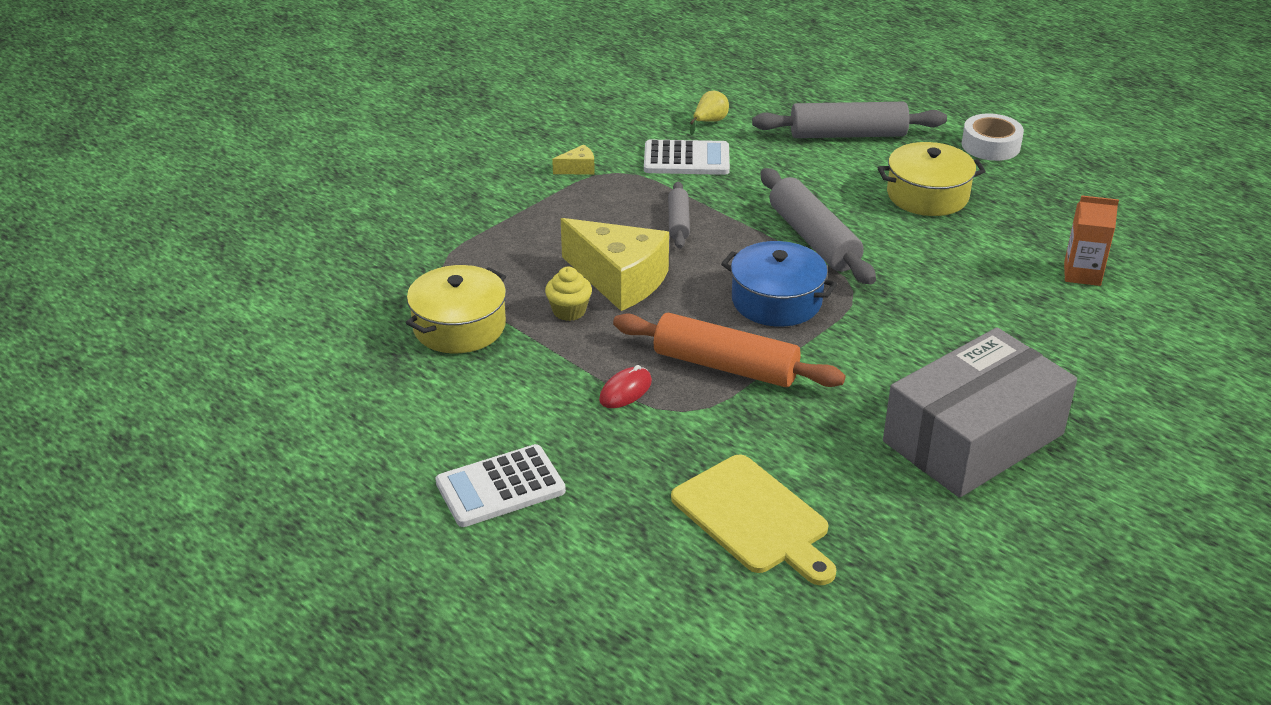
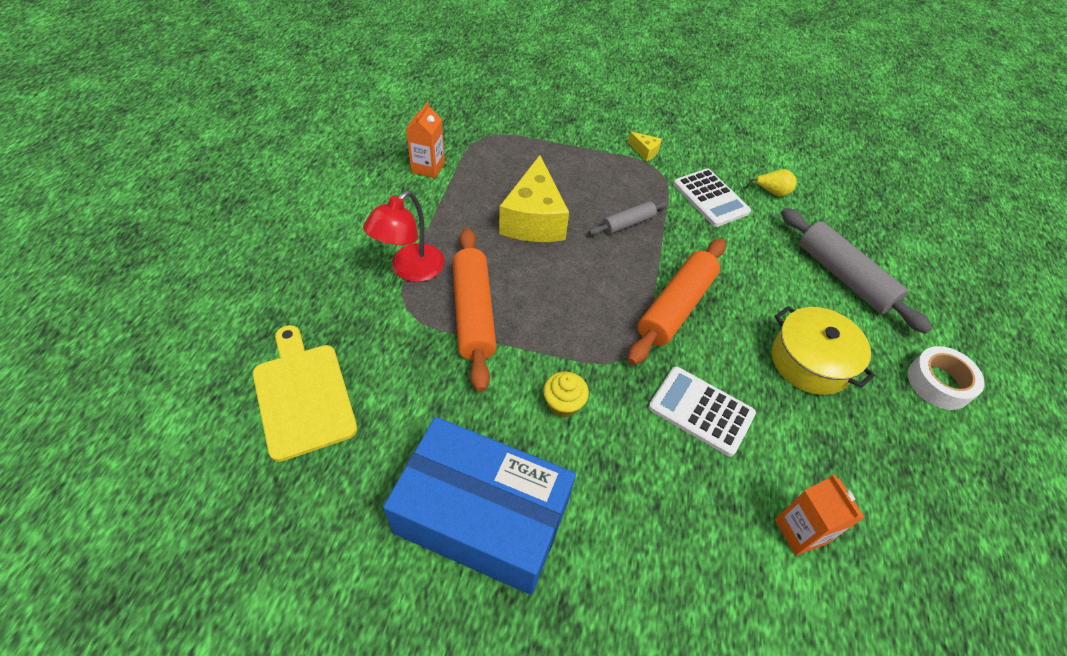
camera: 55 degrees right, 15 degrees up
yellow pot [406,265,506,353] -> orange carton [406,102,445,178]
white calculator [435,444,566,527] -> white calculator moved to [648,366,756,457]
yellow cupcake [545,267,592,321] -> yellow cupcake moved to [543,371,589,418]
red mouse [599,365,652,408] -> red lamp [363,191,444,282]
yellow cutting board [671,455,836,585] -> yellow cutting board turned 135 degrees clockwise [253,325,357,462]
blue pot [721,241,837,327] -> none
grey rolling pin [760,168,876,285] -> orange rolling pin [628,238,726,365]
grey box [883,327,1077,498] -> blue box [383,417,576,595]

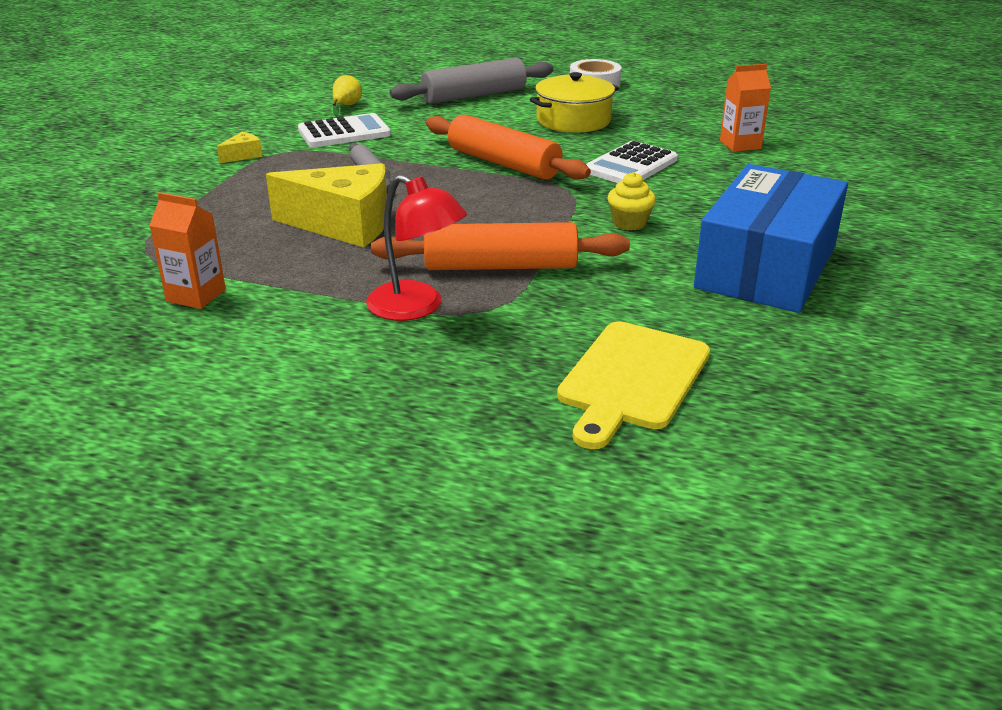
camera: 80 degrees left, 20 degrees down
yellow cutting board [253,325,357,462] -> yellow cutting board turned 45 degrees counterclockwise [557,321,710,449]

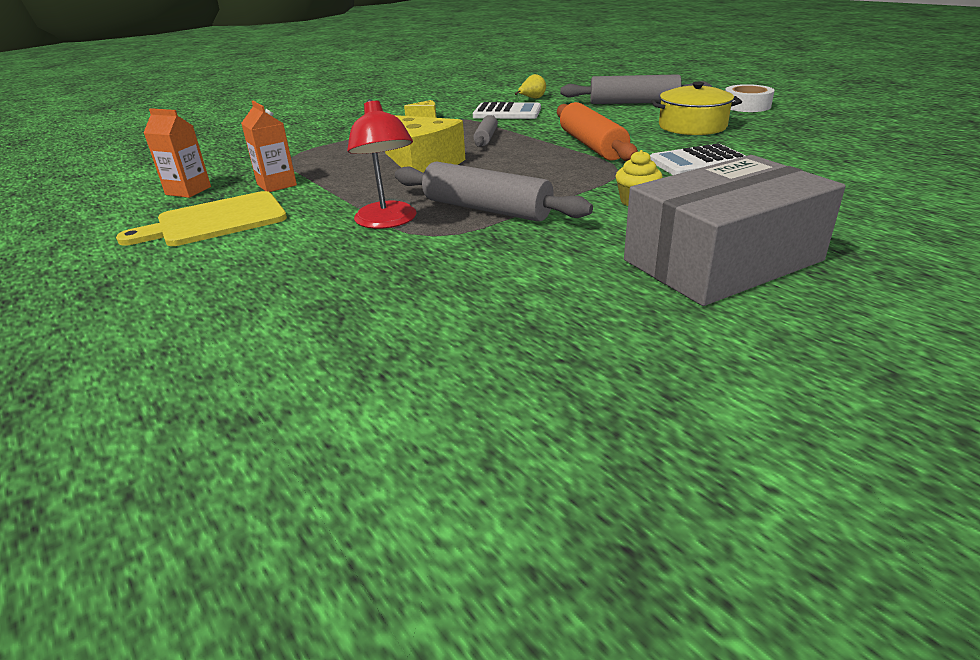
camera: 35 degrees right, 0 degrees up
orange rolling pin [371,222,630,270] -> grey rolling pin [395,161,593,222]
yellow cutting board [557,321,710,449] -> yellow cutting board moved to [116,191,287,246]
blue box [694,164,848,313] -> grey box [624,155,846,306]
orange carton [720,64,771,152] -> orange carton moved to [144,108,211,198]

